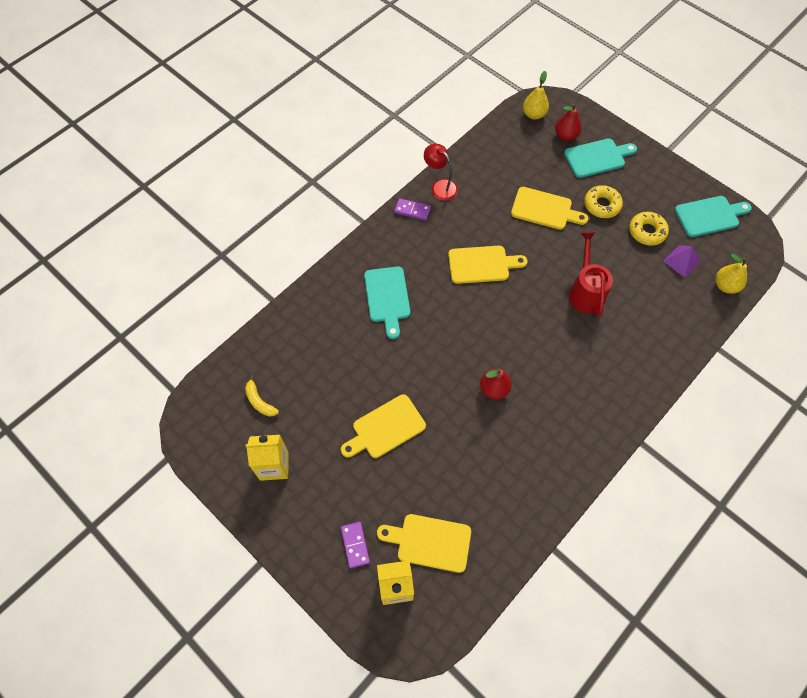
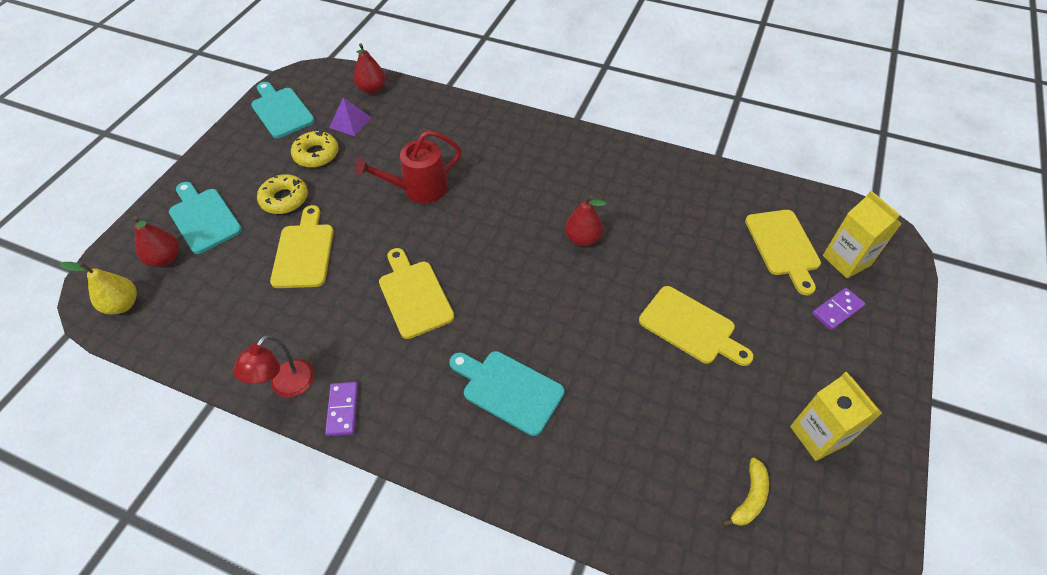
camera: 110 degrees left, 10 degrees down
turquoise cutting board [364,266,410,339] -> turquoise cutting board turned 120 degrees counterclockwise [449,351,565,436]
yellow pear [716,254,747,294] -> red pear [354,43,386,94]

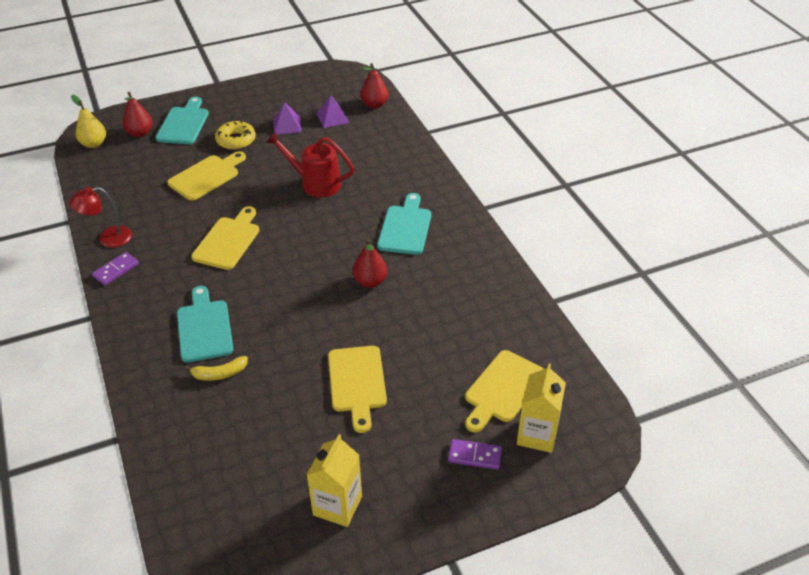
camera: 45 degrees right, 10 degrees down
turquoise cutting board [251,82,315,138] -> turquoise cutting board moved to [377,193,431,255]
yellow donut [291,130,339,168] -> purple pyramid [273,102,301,134]
yellow banana [722,458,769,527] -> yellow banana moved to [184,356,248,381]

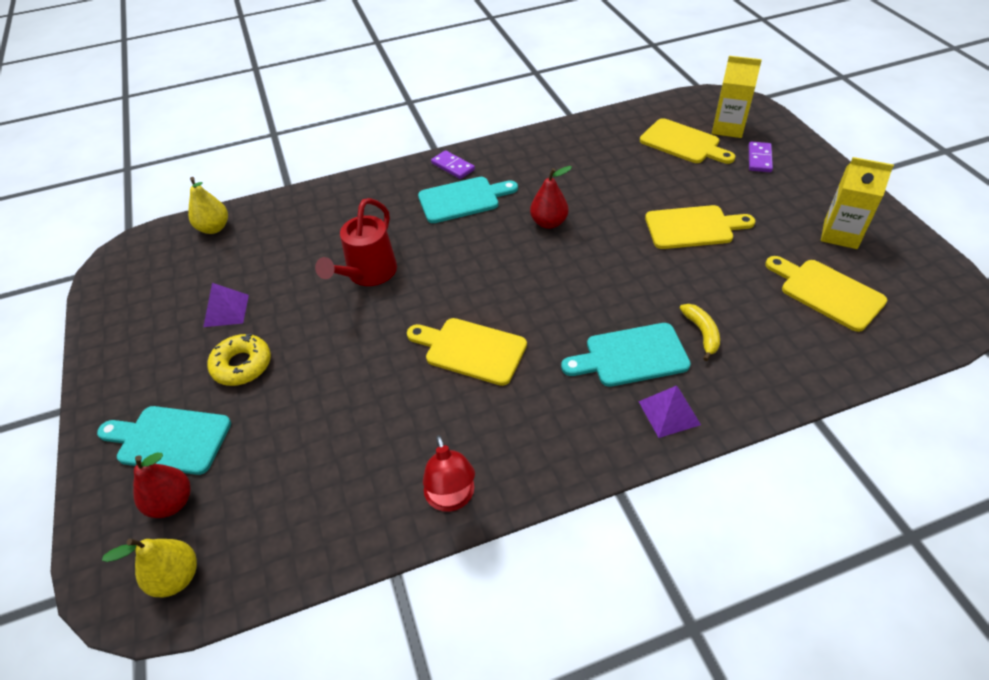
camera: 85 degrees left, 5 degrees up
purple domino [92,252,139,285] -> purple domino moved to [431,150,475,179]
yellow cutting board [167,151,246,201] -> yellow cutting board moved to [765,256,887,332]
purple pyramid [316,95,349,128] -> purple pyramid moved to [638,385,701,438]
red pear [361,63,389,108] -> yellow pear [188,177,228,234]
turquoise cutting board [377,193,431,255] -> turquoise cutting board turned 150 degrees clockwise [418,177,518,223]

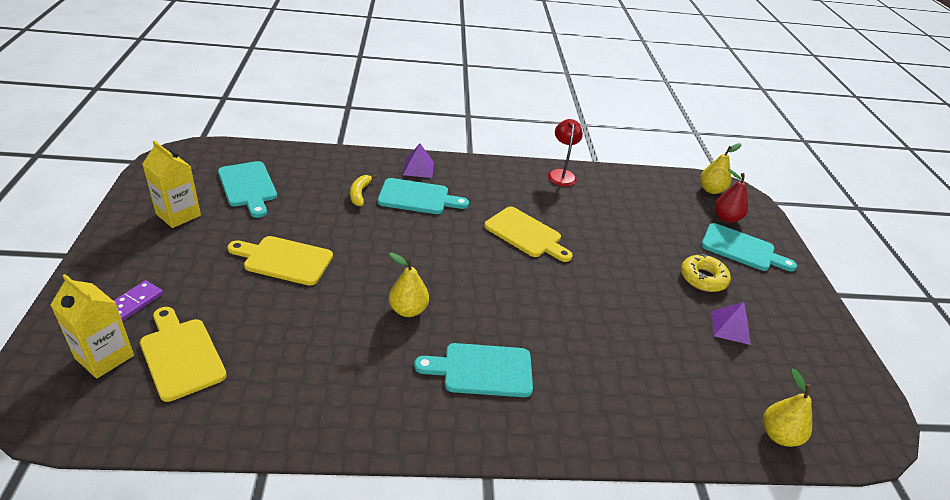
camera: 170 degrees left, 10 degrees down
red watering can [315,198,397,286] -> none
purple domino [431,150,475,179] -> none
red pear [530,166,572,229] -> yellow pear [389,253,429,317]
yellow cutting board [765,256,887,332] -> turquoise cutting board [218,161,277,218]

